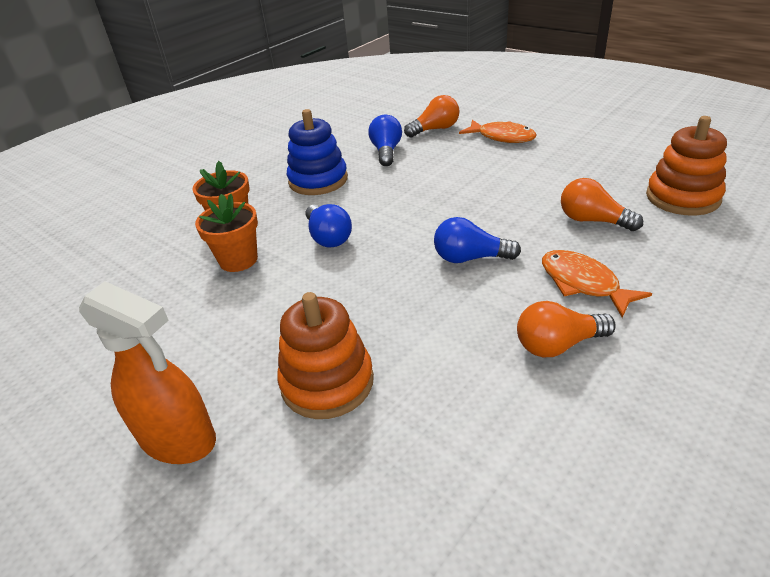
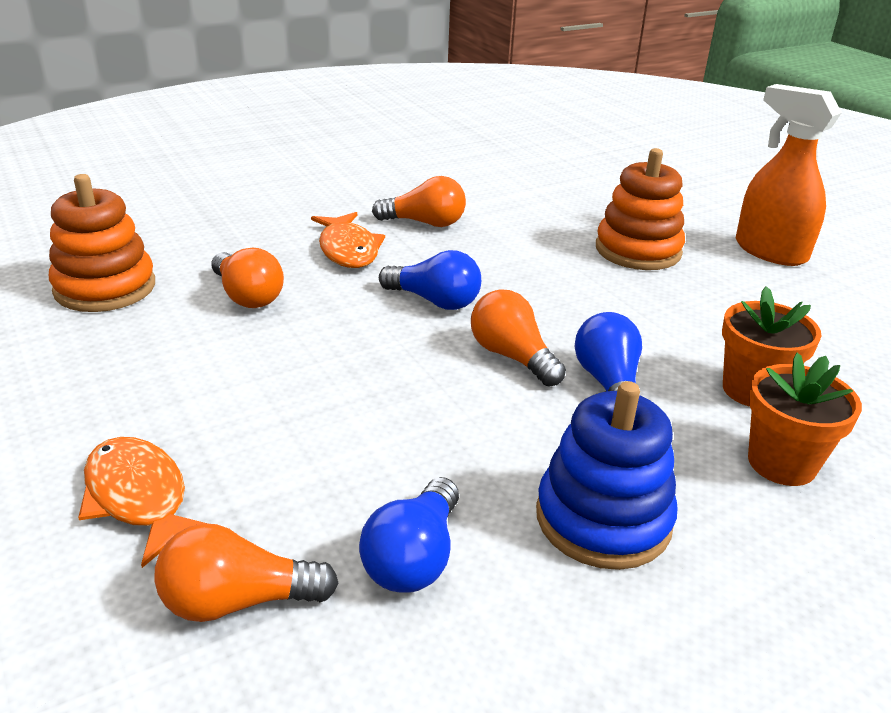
camera: 165 degrees left, 5 degrees down
none -> orange light bulb [471,290,566,387]

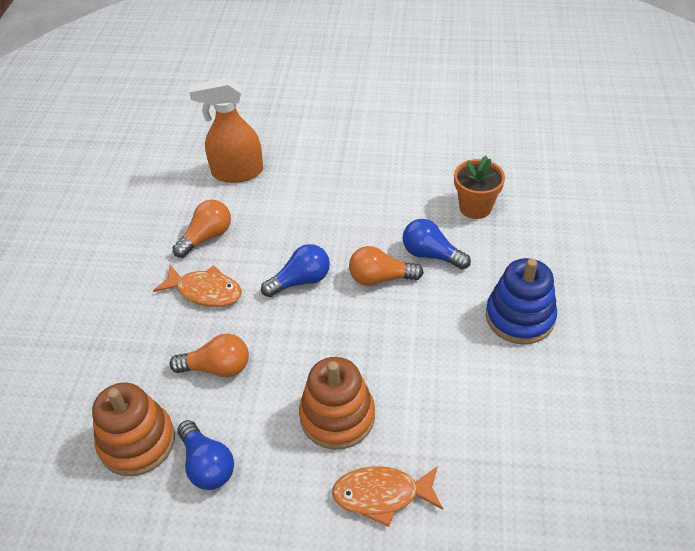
camera: 50 degrees left, 15 degrees up
orange light bulb [154,523,339,622] -> none
blue light bulb [359,477,459,593] -> blue light bulb moved to [177,420,234,490]
orange stacking toy [596,148,685,270] -> orange stacking toy moved to [299,357,375,450]
orange spray bottle [736,84,842,266] -> orange spray bottle moved to [189,78,263,183]
orange flower pot [748,352,862,486] -> none

